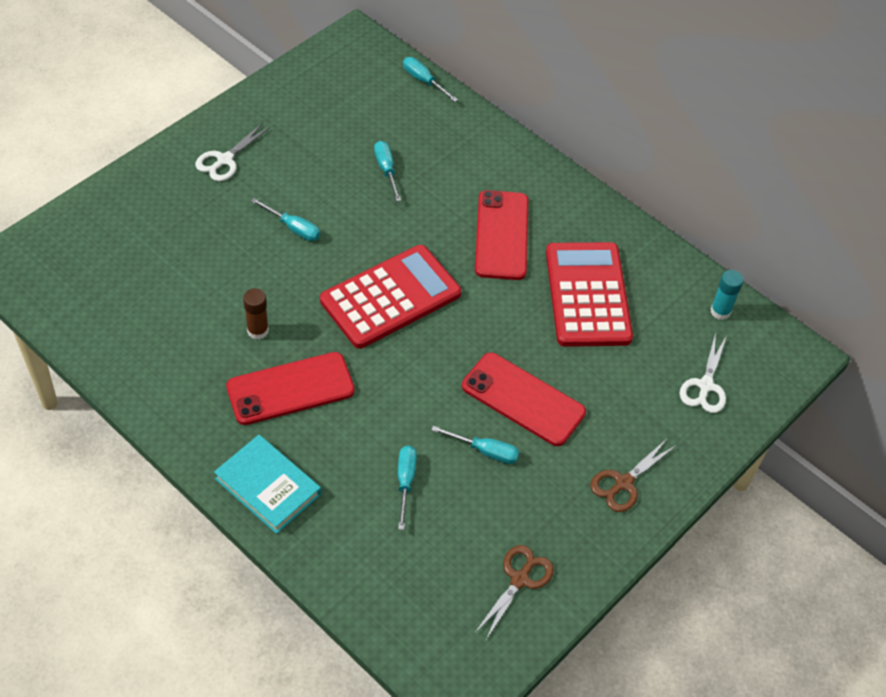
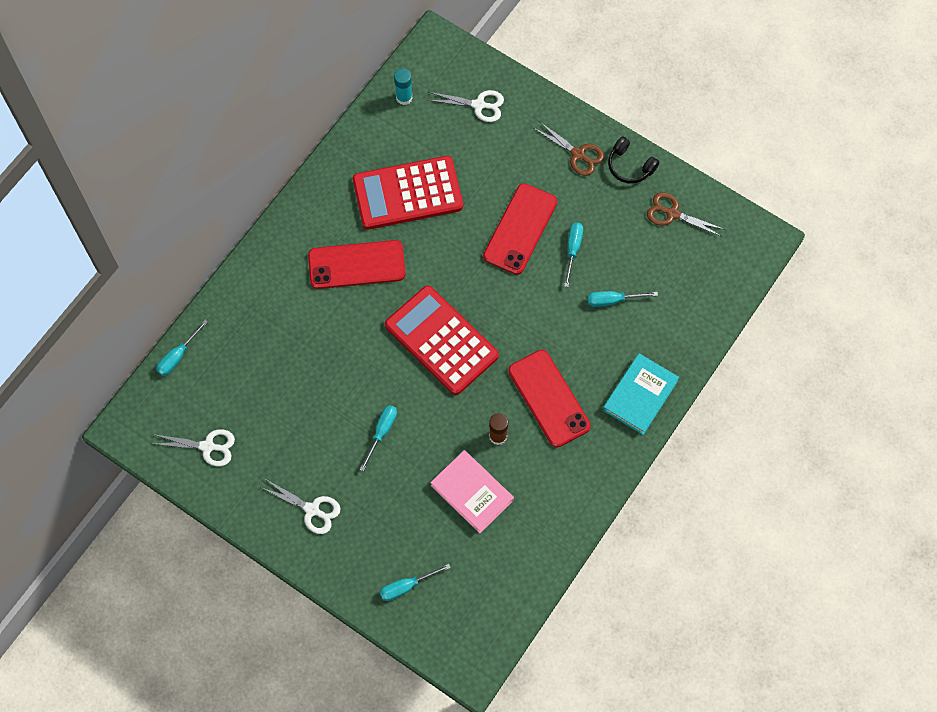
camera: 95 degrees left, 15 degrees up
turquoise screwdriver [374,141,401,202] -> turquoise screwdriver moved to [380,564,451,601]
none -> white scissors [153,429,235,466]
none -> pink book [430,450,514,533]
none -> black headphones [608,137,659,183]

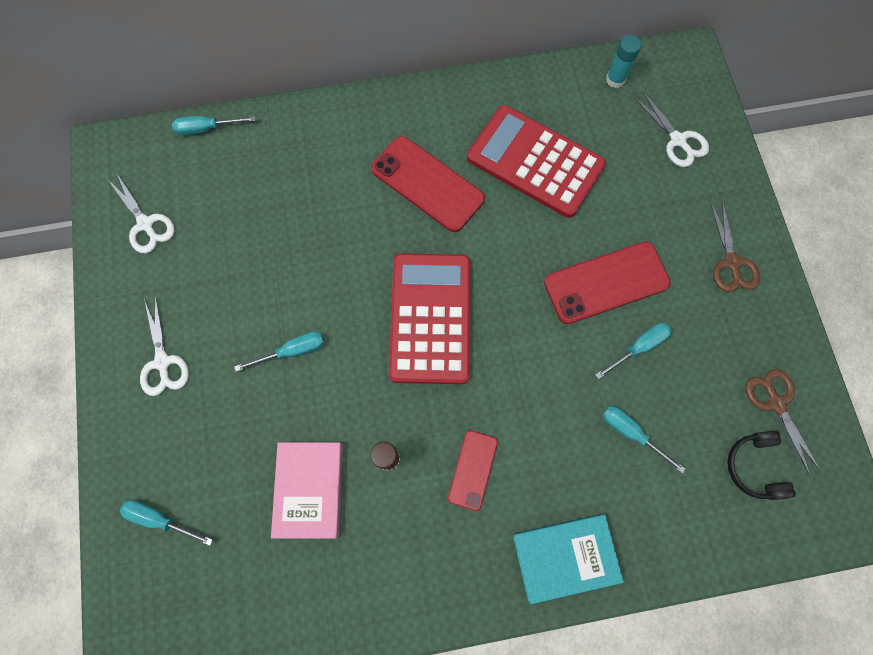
camera: 45 degrees right, 5 degrees up
red phone [508,350,591,448] -> red phone [448,430,498,511], size x0.58
black headphones [608,137,659,183] -> black headphones moved to [727,431,796,500]

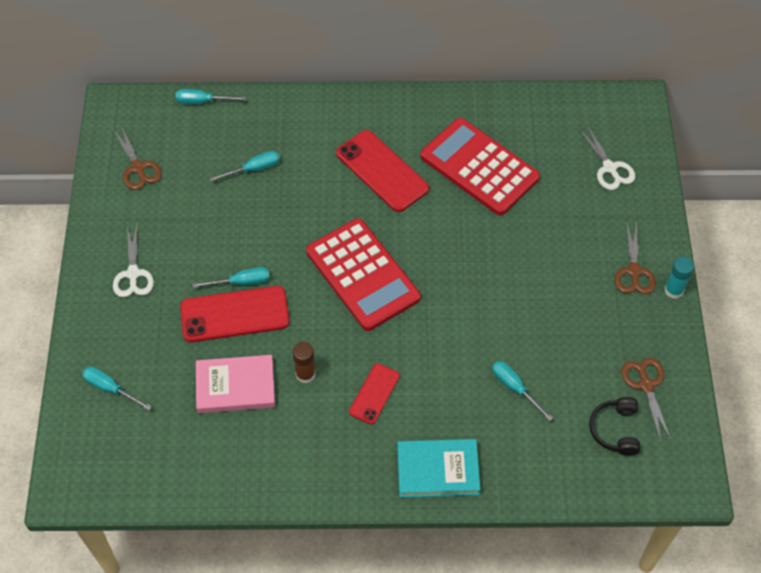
camera: 10 degrees right, 15 degrees down
white scissors [108,174,175,253] -> brown scissors [113,127,162,190]
pink book [271,442,343,539] -> pink book turned 75 degrees clockwise [196,355,275,413]
red calculator [389,253,470,384] -> red calculator turned 135 degrees clockwise [306,218,421,331]
red phone [544,242,671,324] -> red phone moved to [180,286,290,342]
turquoise screwdriver [595,323,672,379] -> turquoise screwdriver moved to [210,151,280,182]
turquoise glue stick [606,35,642,88] -> turquoise glue stick moved to [664,257,694,299]

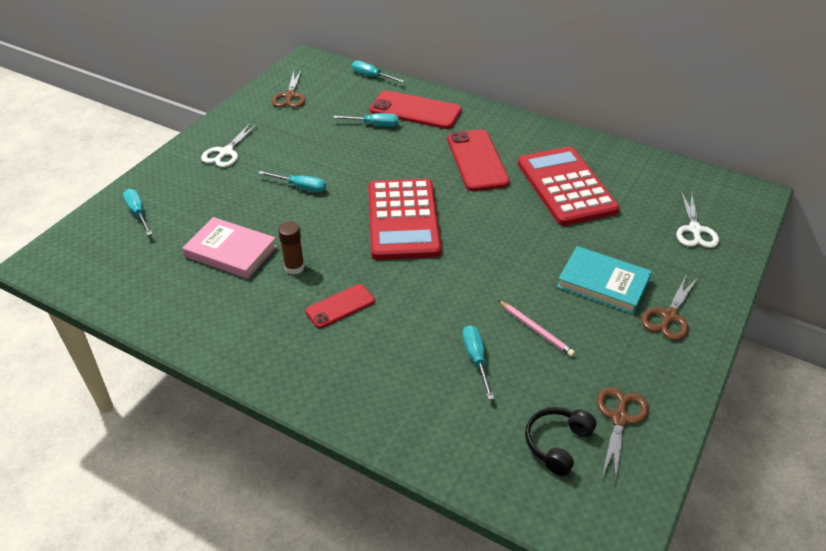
camera: 30 degrees right, 15 degrees down
red phone [180,286,290,342] -> red phone moved to [370,90,462,129]
turquoise book [397,439,481,498] -> turquoise book moved to [557,246,652,315]
turquoise glue stick [664,257,694,299] -> none
none -> pink pencil [498,300,575,357]

